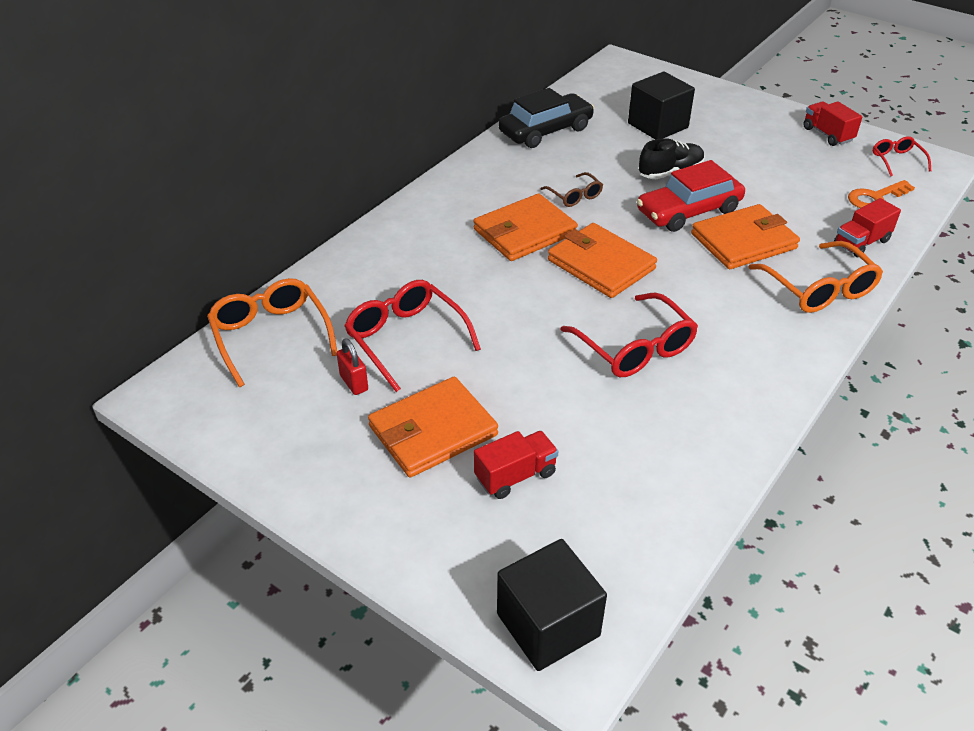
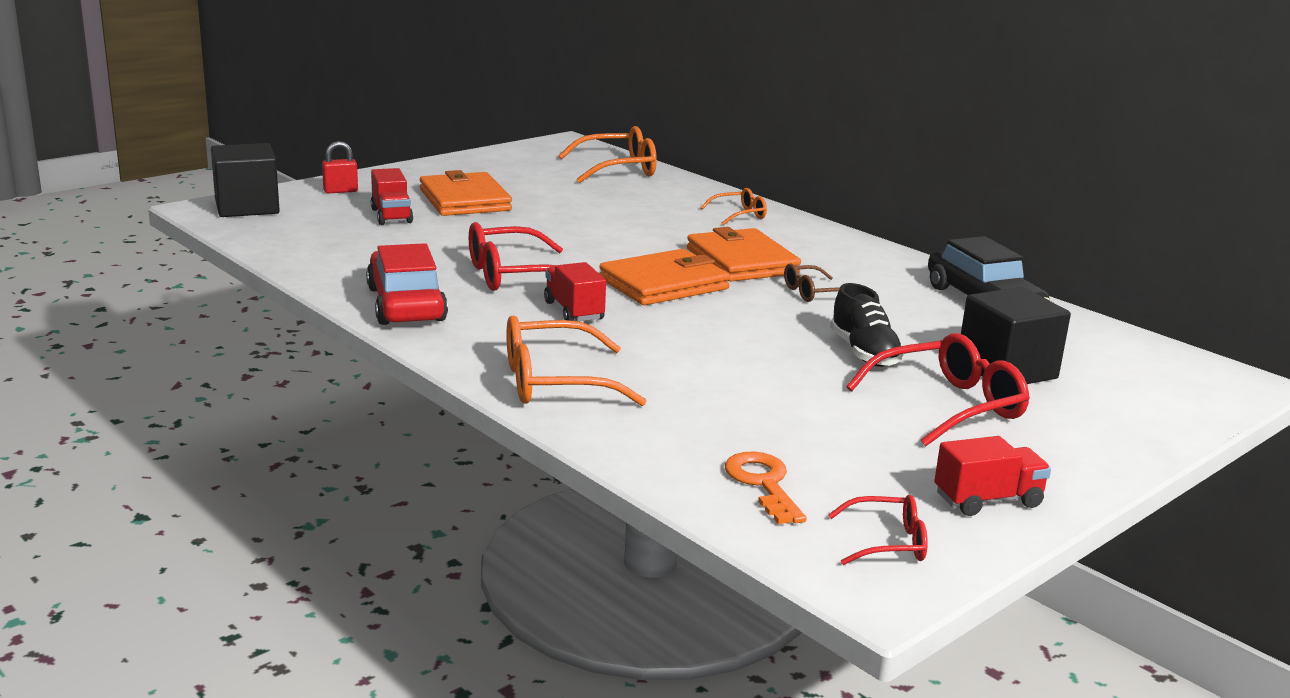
camera: 100 degrees right, 20 degrees down
red padlock [337,338,368,395] -> red padlock moved to [322,141,358,194]
red glasses [344,280,481,392] -> red glasses moved to [846,333,1030,447]
red car [637,160,745,232] -> red car moved to [366,243,448,325]
orange wallet [691,204,800,269] -> none
red truck [834,198,901,257] -> red truck moved to [544,262,606,321]
none -> orange glasses [700,188,767,225]

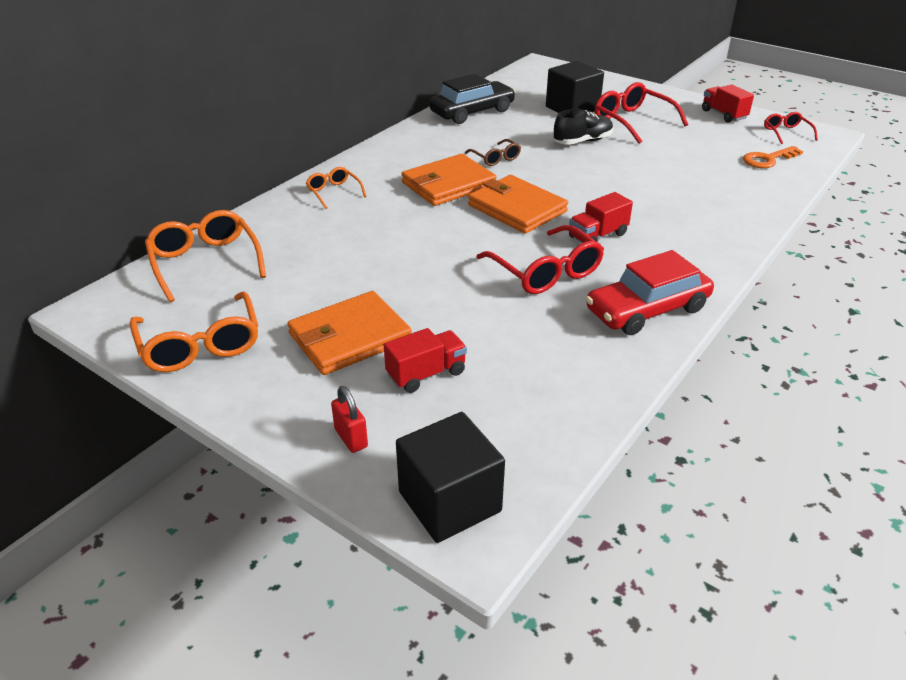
camera: 100 degrees left, 15 degrees up
orange glasses [506,316,647,406] -> orange glasses moved to [129,291,258,372]

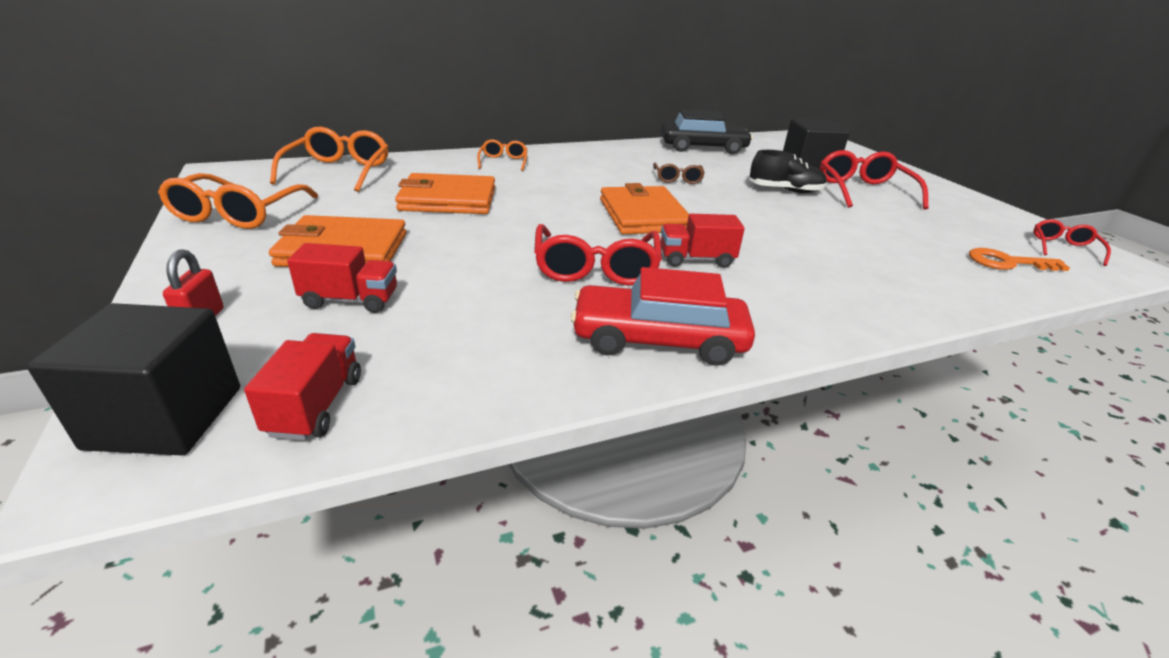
camera: 30 degrees right, 5 degrees down
orange wallet [401,154,496,206] -> orange wallet moved to [395,173,495,214]
red truck [702,84,754,123] -> red truck moved to [244,333,361,440]

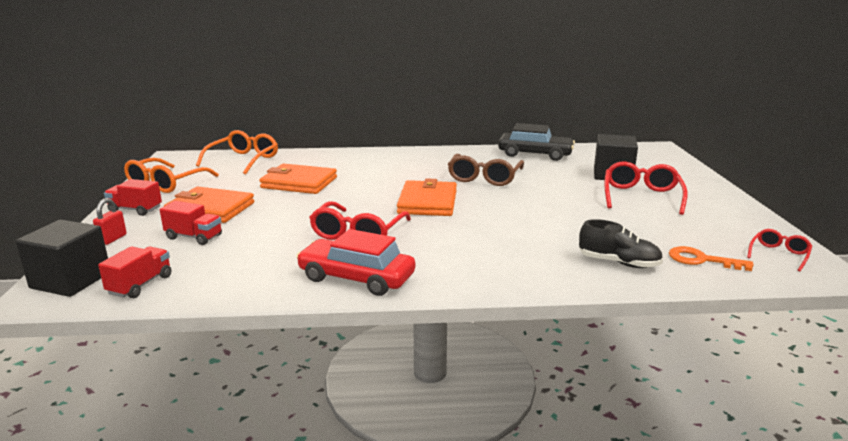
camera: 20 degrees right, 10 degrees down
orange glasses [477,139,527,171] -> none
brown glasses [653,163,705,184] -> brown glasses [448,154,524,186], size x1.80
red truck [661,214,745,268] -> red truck moved to [104,179,162,216]
black shoe [750,150,827,193] -> black shoe moved to [579,219,663,268]

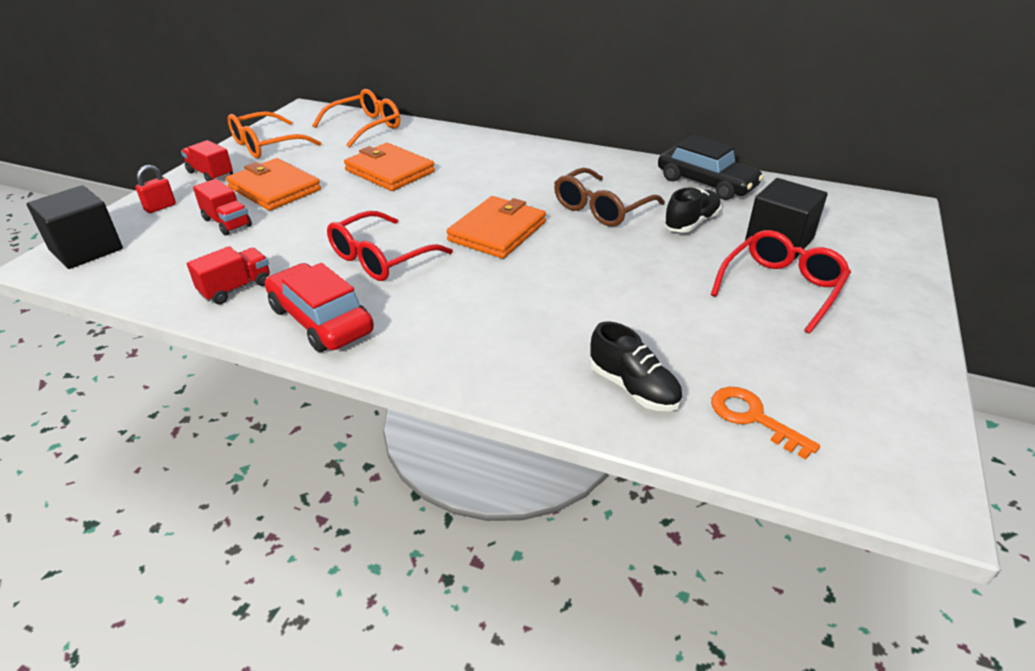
camera: 25 degrees right, 15 degrees up
red truck [98,246,171,298] -> red truck moved to [187,246,270,304]
red glasses [747,229,812,272] -> none
none -> black shoe [664,187,721,233]

